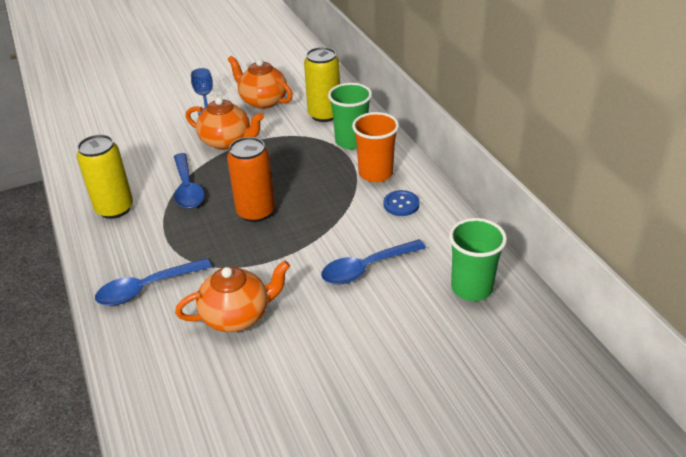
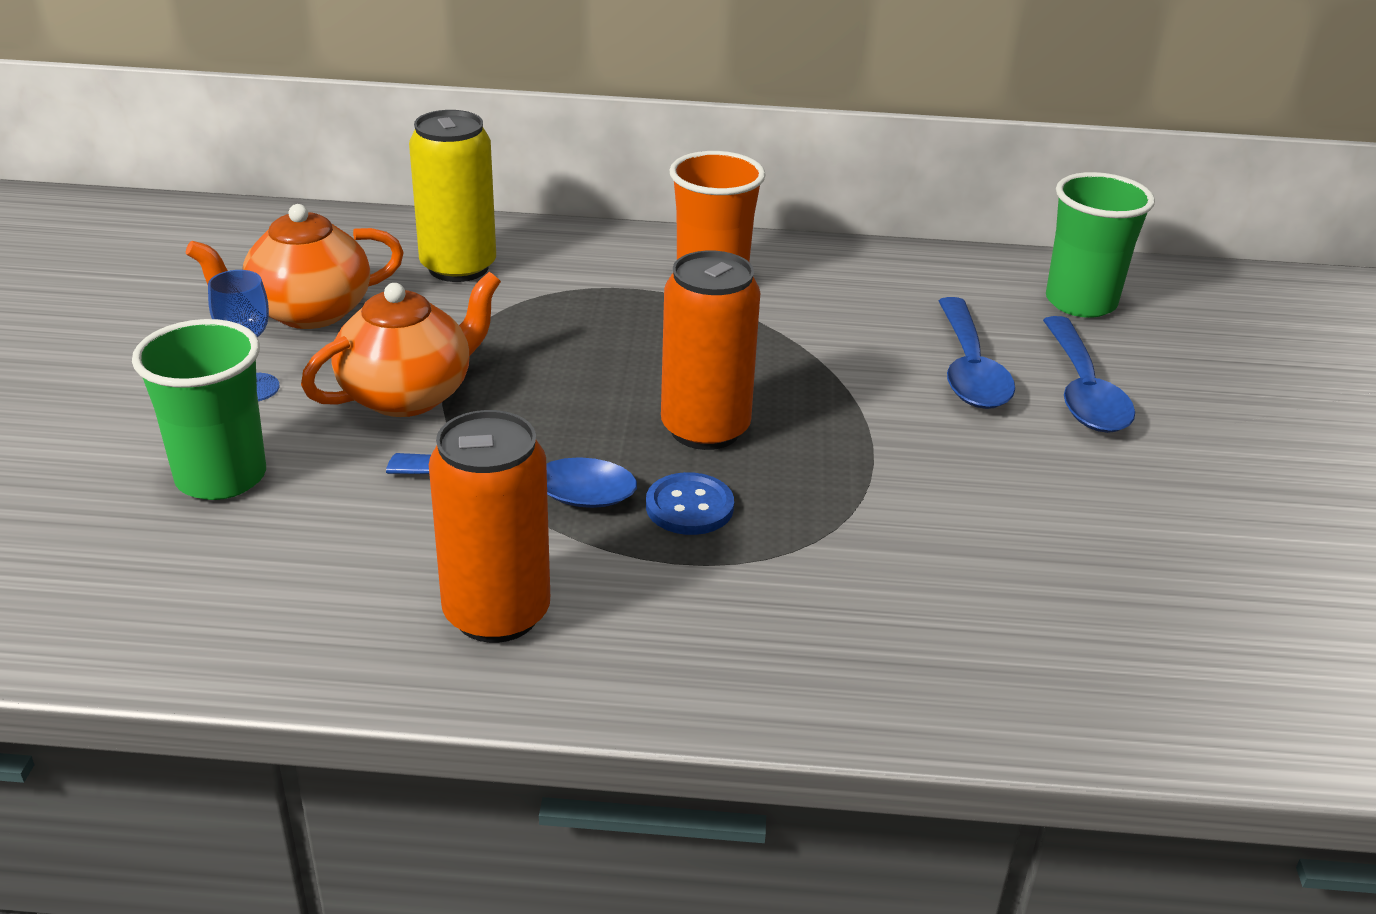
camera: 65 degrees left, 5 degrees down
yellow can [77,135,133,219] -> orange can [429,410,550,643]
blue spoon [95,258,211,306] -> blue spoon moved to [1043,316,1135,433]
orange teapot [175,261,290,332] -> none
green cup [328,83,372,149] -> green cup moved to [132,319,266,500]
blue button [384,190,420,216] -> blue button moved to [646,472,734,535]

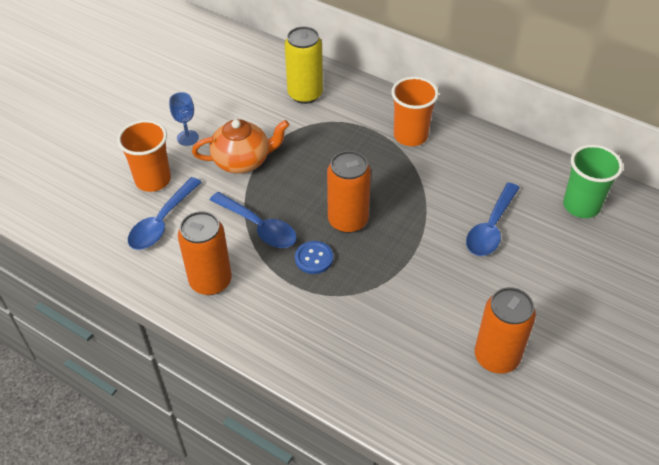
camera: 30 degrees right, 15 degrees up
green cup [132,319,266,500] -> orange cup [117,120,171,192]
orange teapot [186,204,404,329] -> none
blue spoon [1043,316,1135,433] -> blue spoon moved to [128,177,202,250]
none -> orange can [475,287,536,374]

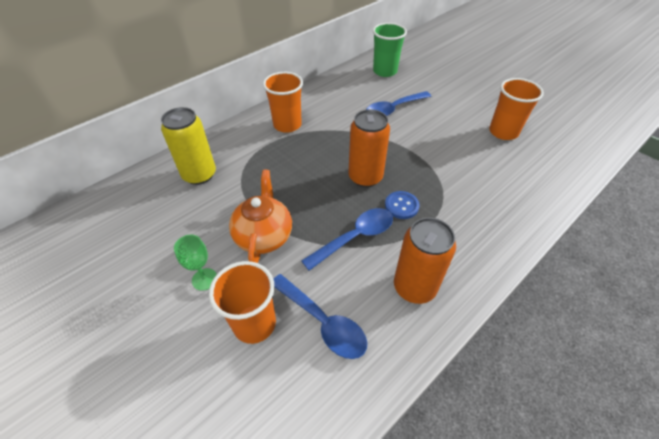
camera: 75 degrees left, 0 degrees up
blue goblet [169,92,199,146] -> green goblet [174,235,217,291]
blue spoon [466,182,520,256] -> blue spoon turned 105 degrees clockwise [366,91,431,116]
orange can [475,287,536,374] -> orange cup [489,78,544,140]

